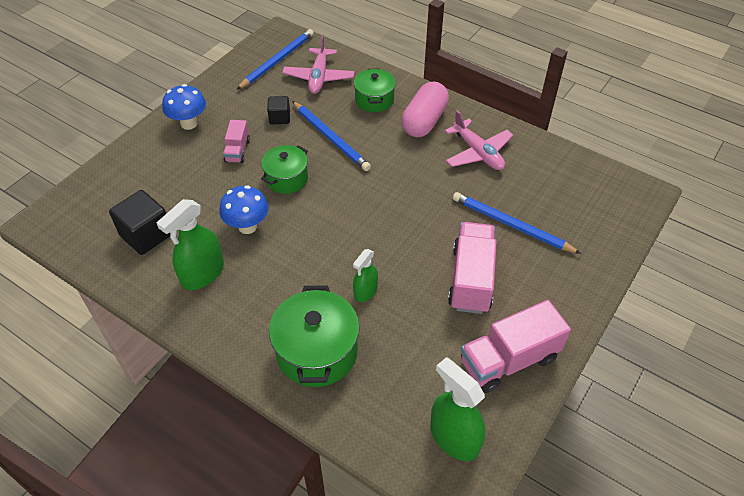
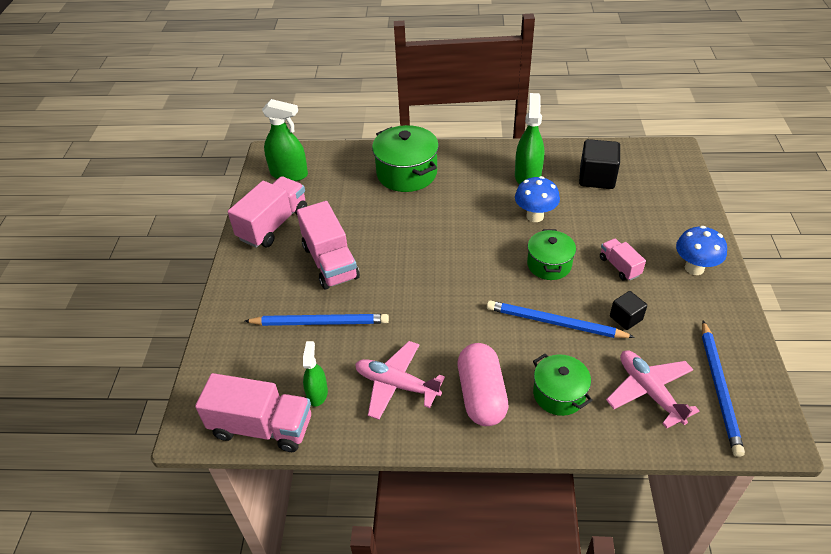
camera: 150 degrees right, 5 degrees down
green spray bottle [353,249,378,302] -> green spray bottle moved to [303,341,328,407]
none -> pink truck [195,373,311,452]

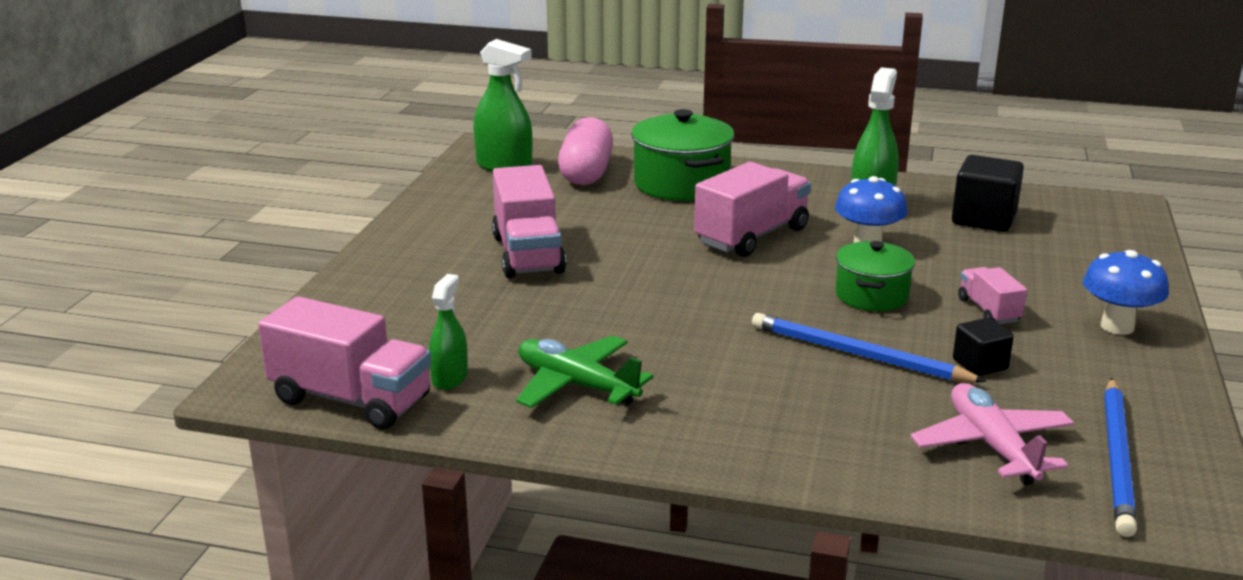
camera: 10 degrees right, 20 degrees down
pink truck [228,176,307,248] -> pink truck moved to [694,162,811,257]
blue pencil [245,314,389,326] -> none
pink plane [355,341,445,420] -> green plane [516,335,654,408]
pink capsule [458,343,509,426] -> pink capsule moved to [558,117,613,185]
green pot [533,354,592,416] -> none

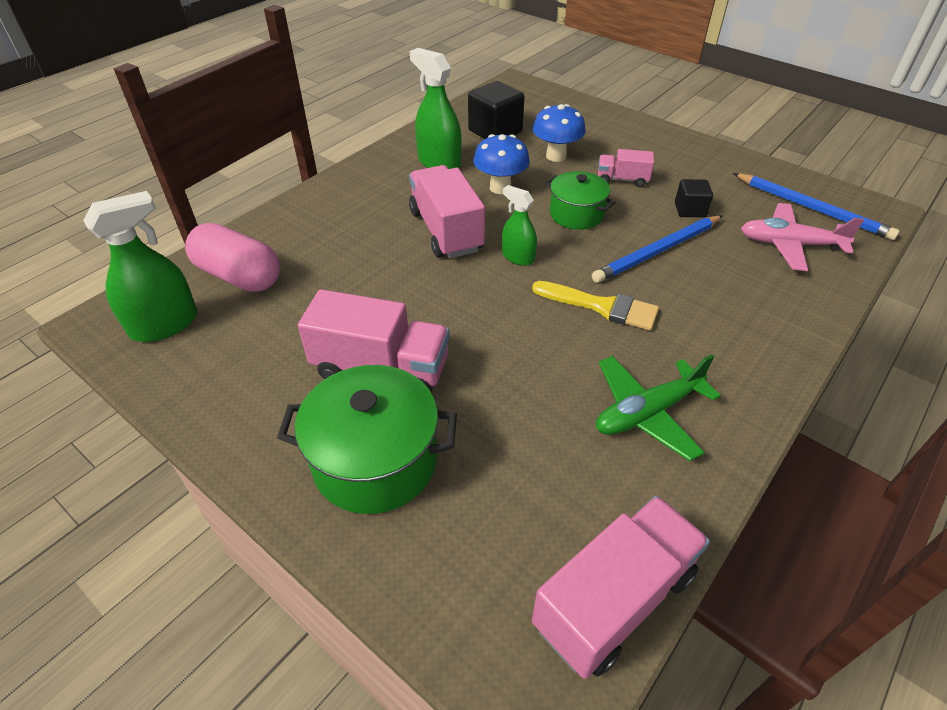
camera: 65 degrees left, 20 degrees up
green spray bottle [429,274,468,390] -> green spray bottle moved to [502,185,537,266]
green pot [631,109,735,201] -> green pot moved to [277,365,457,514]
blue mushroom [1083,250,1169,335] -> blue mushroom moved to [533,104,586,162]
none -> yellow brush [532,281,659,331]

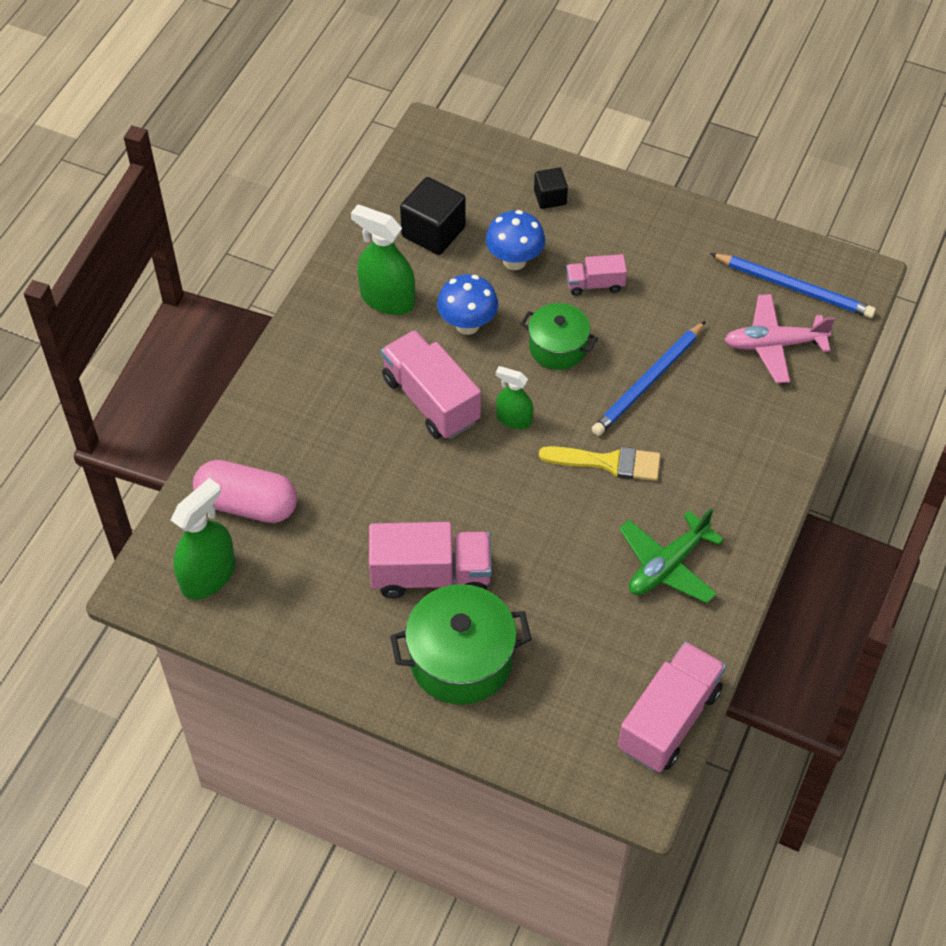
camera: 15 degrees left, 10 degrees up
black cube [675,179,713,217] -> black cube moved to [534,168,568,209]

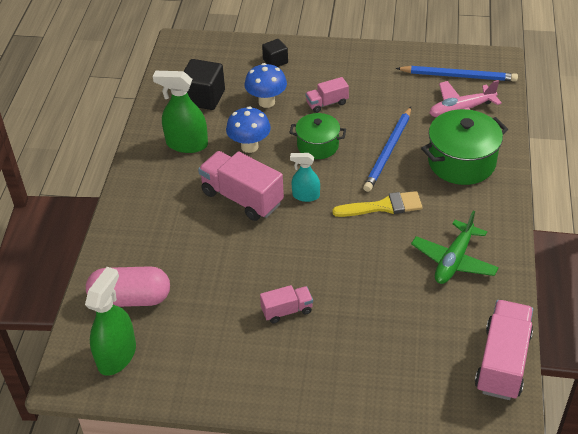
camera: 15 degrees left, 10 degrees down
pink truck [369,522,492,598] -> pink truck [260,285,313,323], size x0.54
green pot [390,584,532,705] -> green pot moved to [421,109,508,185]
green spray bottle [496,366,534,429] -> turquoise spray bottle [290,153,320,202]

